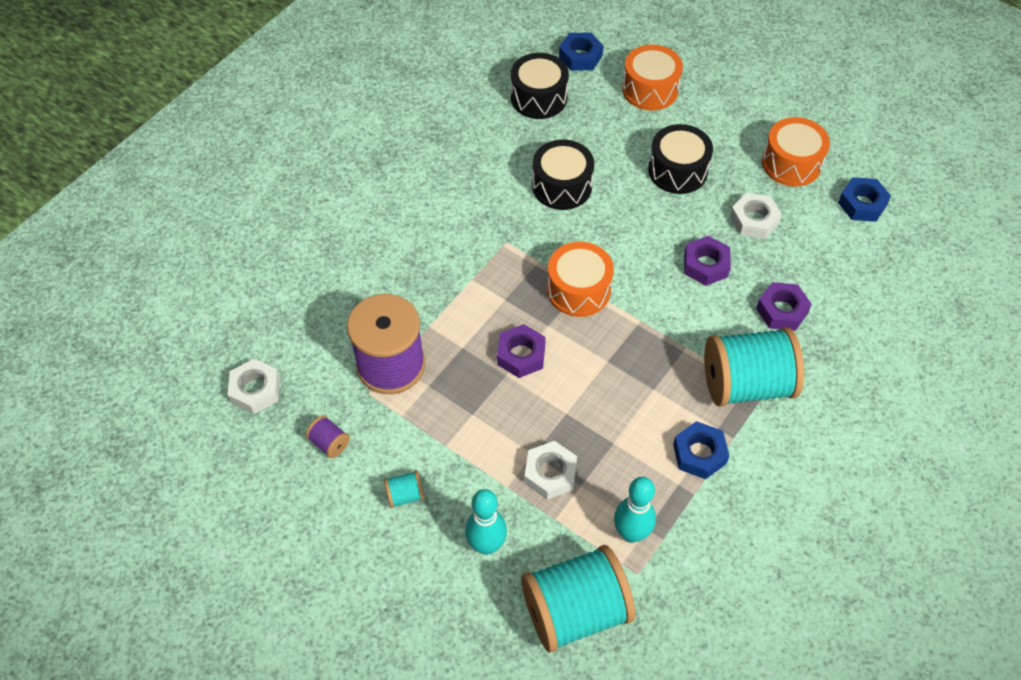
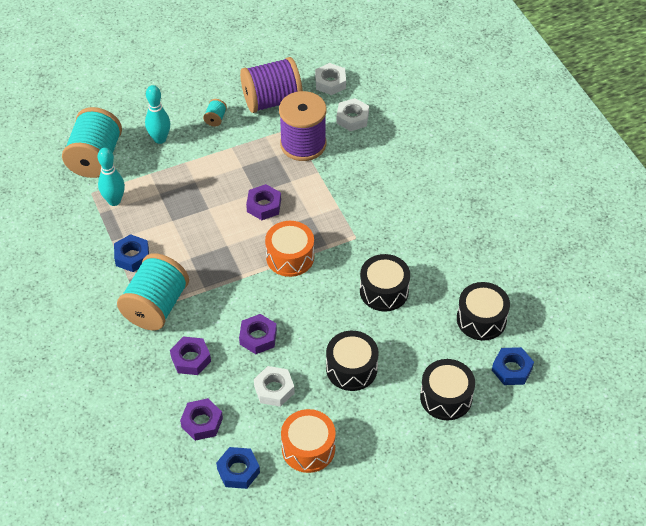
camera: 120 degrees right, 5 degrees down
purple spool [306,415,350,458] -> purple spool [240,57,303,113], size x2.46
white nut [524,441,577,500] -> white nut moved to [336,98,369,131]
orange drum [622,45,683,110] -> black drum [420,359,475,420]
none -> purple nut [180,398,223,441]

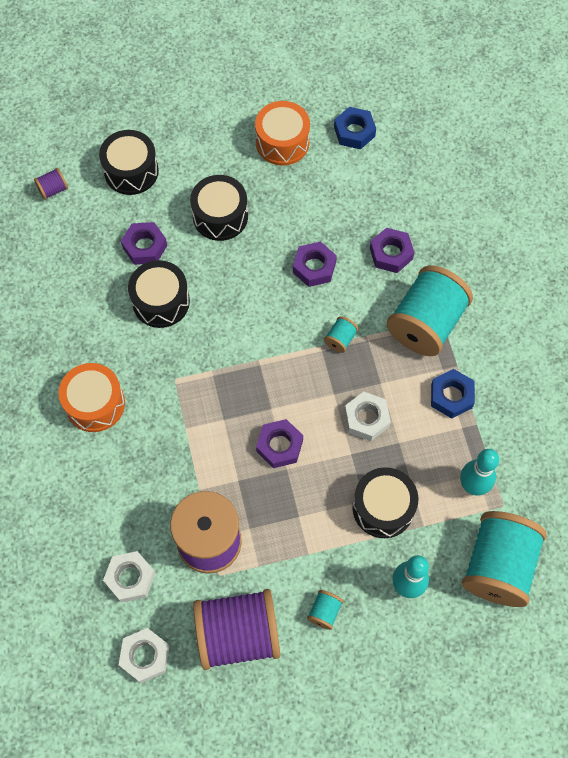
camera: 170 degrees left, 15 degrees up
purple nut [180,398,223,441] -> purple nut moved to [121,222,167,265]
white nut [254,366,295,407] -> white nut moved to [344,392,391,441]
orange drum [265,221,314,277] -> orange drum moved to [59,363,125,432]
black drum [457,282,510,341] -> black drum moved to [352,467,418,538]
blue nut [492,347,534,385] -> purple spool [34,168,68,200]
none -> turquoise spool [324,316,359,353]

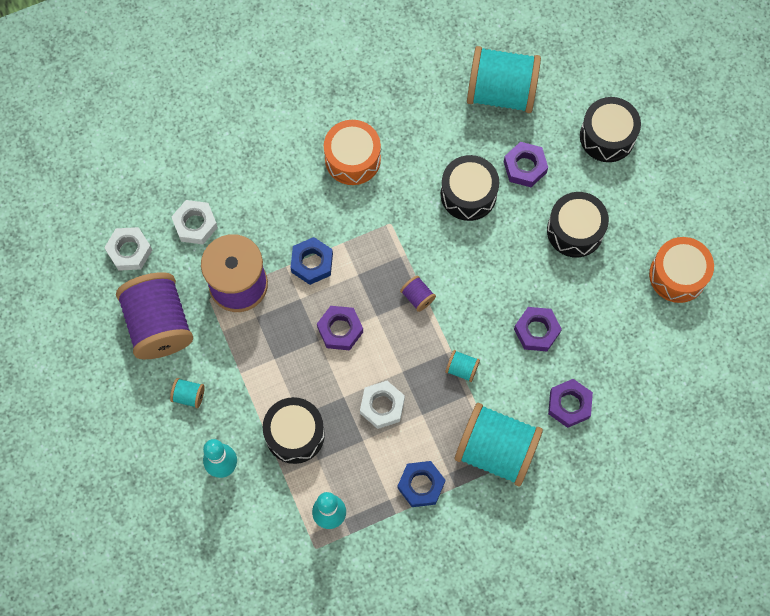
camera: 80 degrees right, 5 degrees up
purple spool [34,168,68,200] -> purple spool moved to [400,276,436,312]
blue nut [334,107,376,149] -> blue nut moved to [290,237,333,285]
turquoise spool [462,511,547,607] -> turquoise spool moved to [467,46,541,113]

